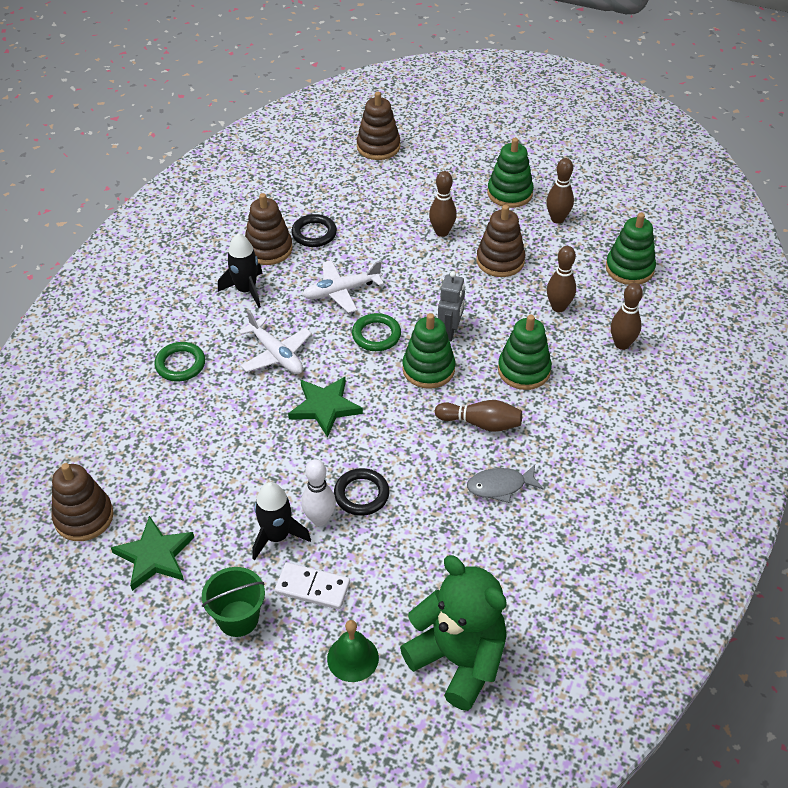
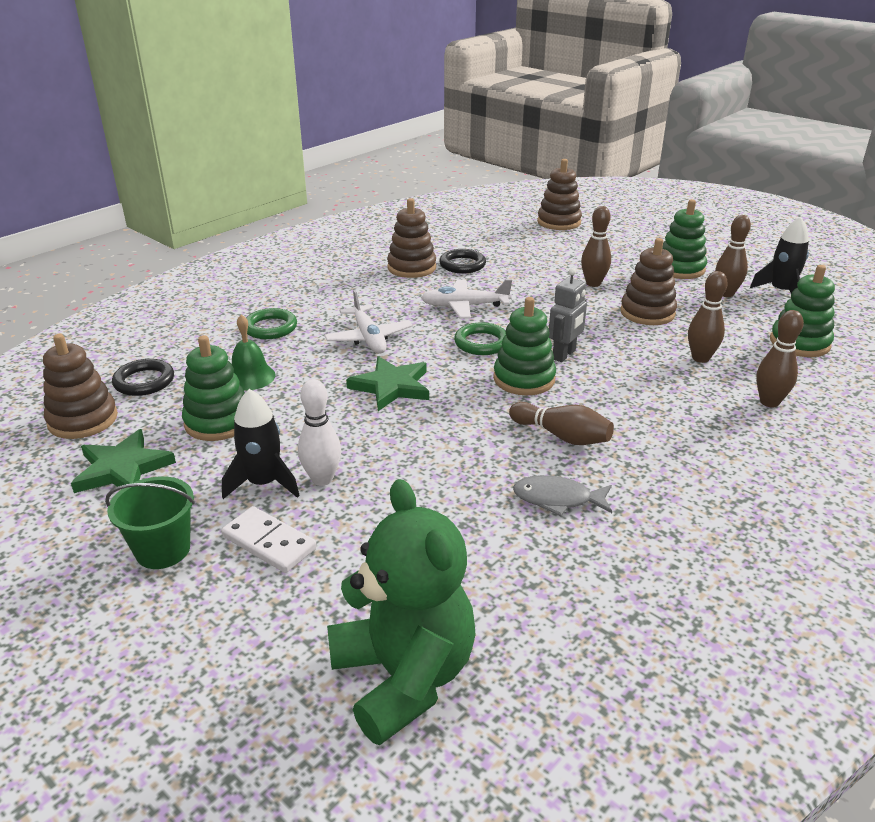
camera: 20 degrees right, 15 degrees down
black rocket [218,233,263,308] -> black rocket moved to [750,217,809,293]
green bell [327,620,379,682] -> green bell moved to [232,314,276,391]
black ring [334,468,389,516] -> black ring moved to [112,359,174,396]
green stacking toy [498,315,552,390] -> green stacking toy moved to [182,335,245,441]

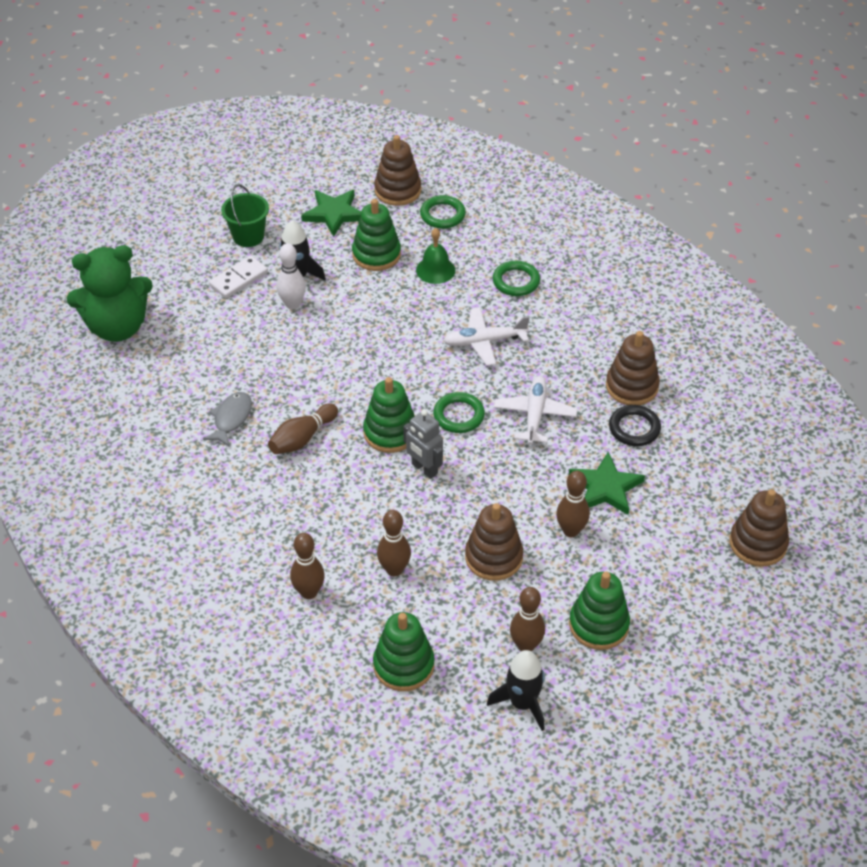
camera: 100 degrees right, 15 degrees up
black ring [112,359,174,396] -> green ring [420,195,466,229]
green star [346,356,429,411] -> green star moved to [569,452,645,515]

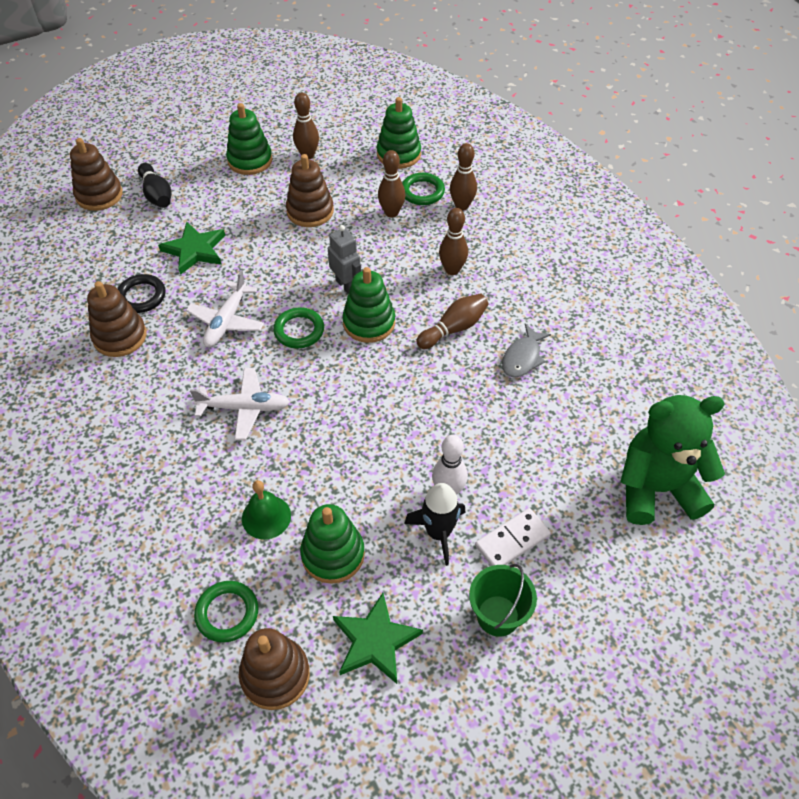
camera: 170 degrees left, 5 degrees up
black rocket [487,650,545,731] -> none
green ring [493,261,540,296] -> green ring moved to [402,173,445,205]
brown bowling pin [556,471,590,537] -> brown bowling pin moved to [439,208,468,275]
none -> black bowling pin [138,163,172,208]

